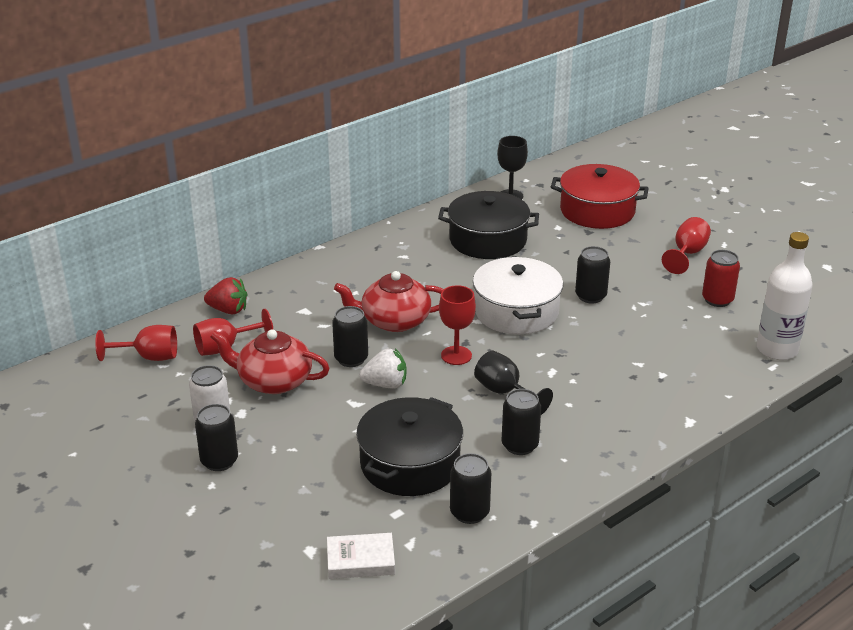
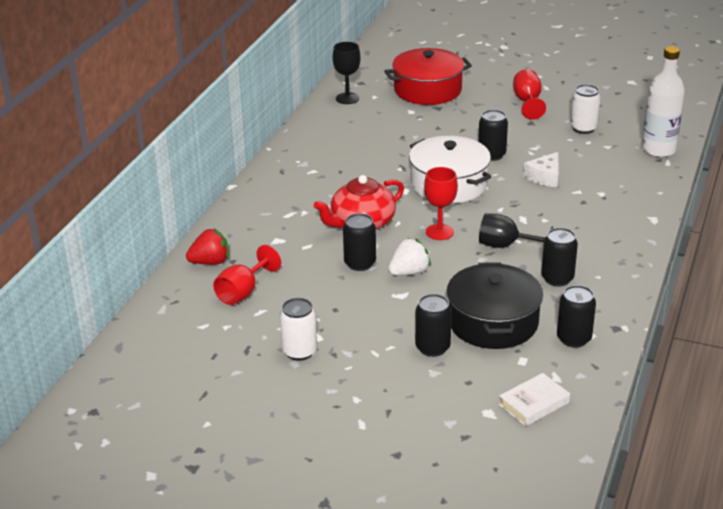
camera: 30 degrees left, 0 degrees up
red goblet [95,325,177,361] -> none
black can [195,404,238,471] -> black can moved to [415,294,452,357]
red teapot [211,329,330,394] -> none
black pot [438,191,539,259] -> none
red can [702,250,740,307] -> white can [570,84,601,134]
none -> white cheese [523,152,558,187]

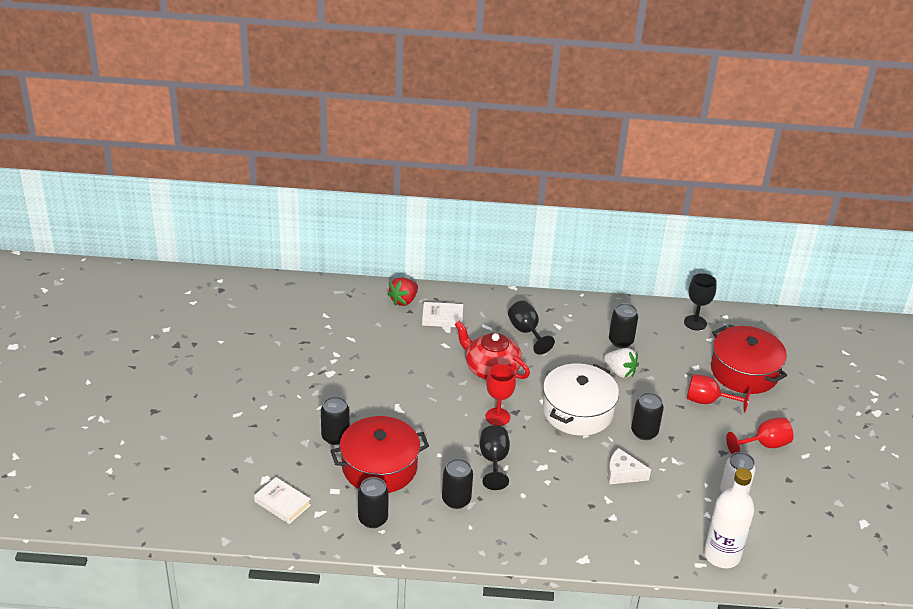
camera: 70 degrees right, 5 degrees up
red strawberry [186,228,229,265] -> red strawberry turned 75 degrees clockwise [387,278,418,306]
red goblet [213,245,281,305] -> red goblet moved to [687,374,751,413]
white can [280,298,317,361] -> none
black can [343,213,376,271] -> black can moved to [609,303,638,348]
white strawberry [388,238,431,276] -> white strawberry moved to [604,348,639,378]
black pot [447,262,543,349] -> red pot [330,416,429,493]
none -> white book [422,302,463,327]
none -> black goblet [508,301,555,354]

